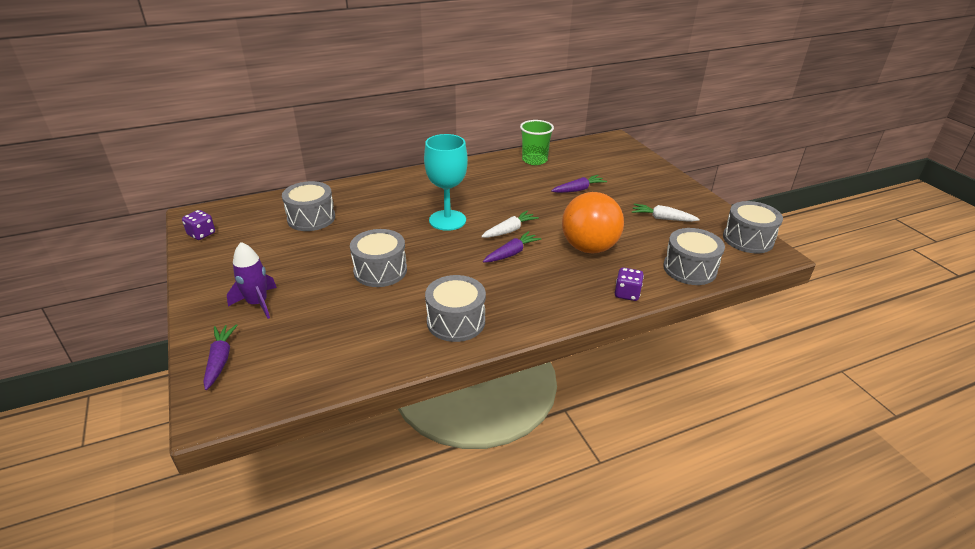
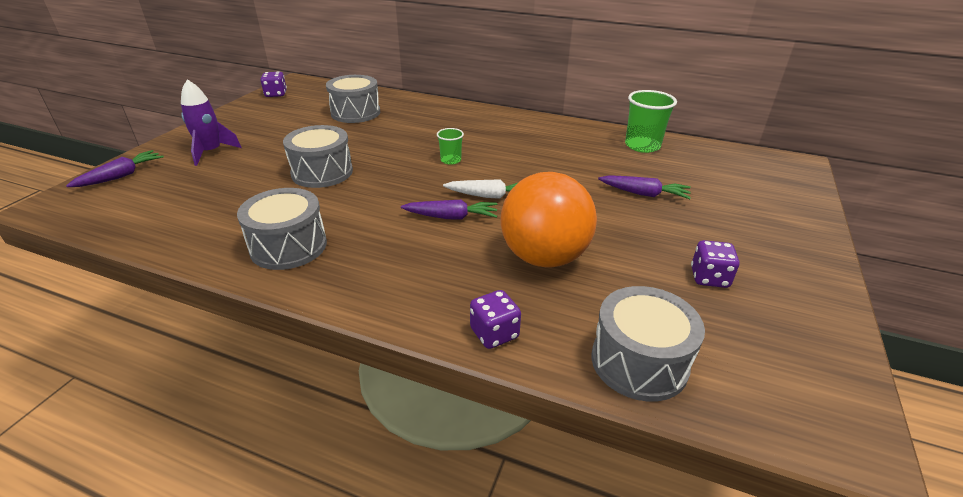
camera: 45 degrees right, 0 degrees up
turquoise goblet [424,134,468,231] -> green cup [437,128,464,165]
white carrot [632,204,700,222] -> purple dice [691,240,739,288]
grey drum [723,201,783,253] -> none

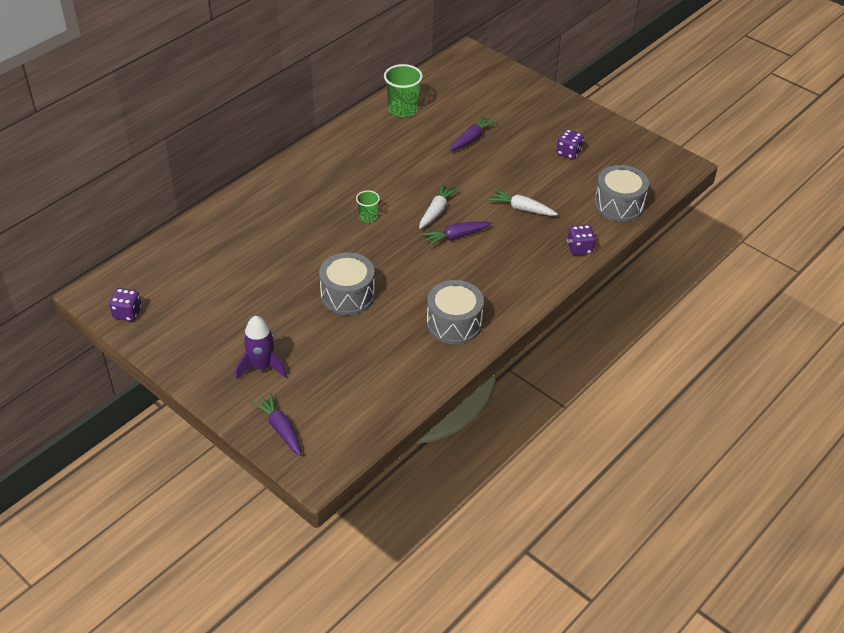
camera: 70 degrees left, 10 degrees up
grey drum [326,75,380,123] -> none
purple carrot [401,200,497,220] -> purple carrot turned 135 degrees counterclockwise [421,221,492,247]
orange ball [500,172,597,268] -> white carrot [488,189,558,216]

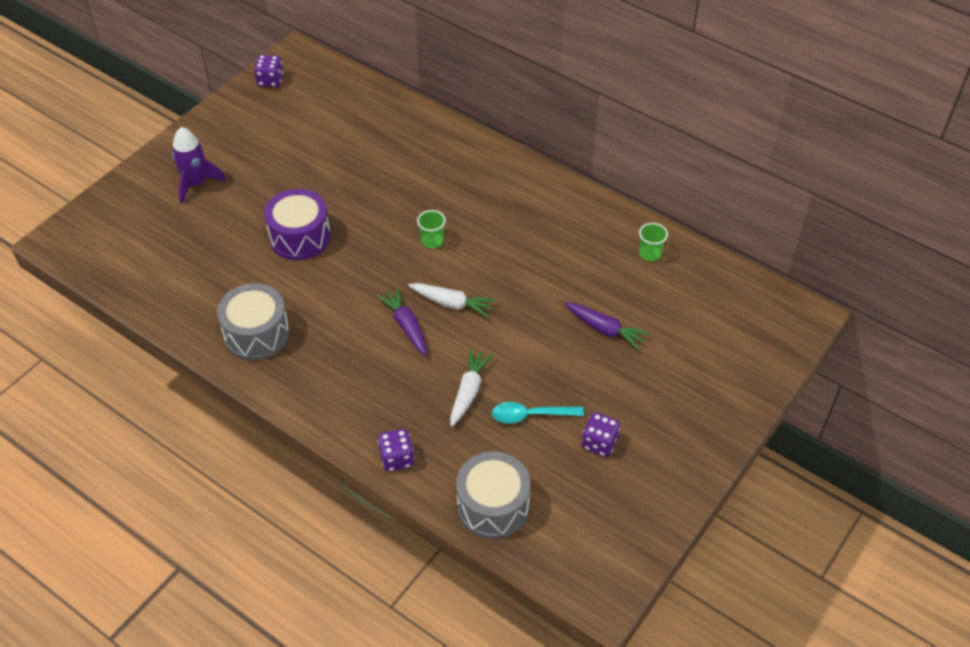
camera: 85 degrees right, 5 degrees up
purple carrot [251,392,301,456] -> none
grey drum [319,252,375,315] -> purple drum [264,189,331,260]
green cup [384,64,423,117] -> green cup [639,223,668,261], size x0.56
none -> turquoise spoon [492,402,584,424]

